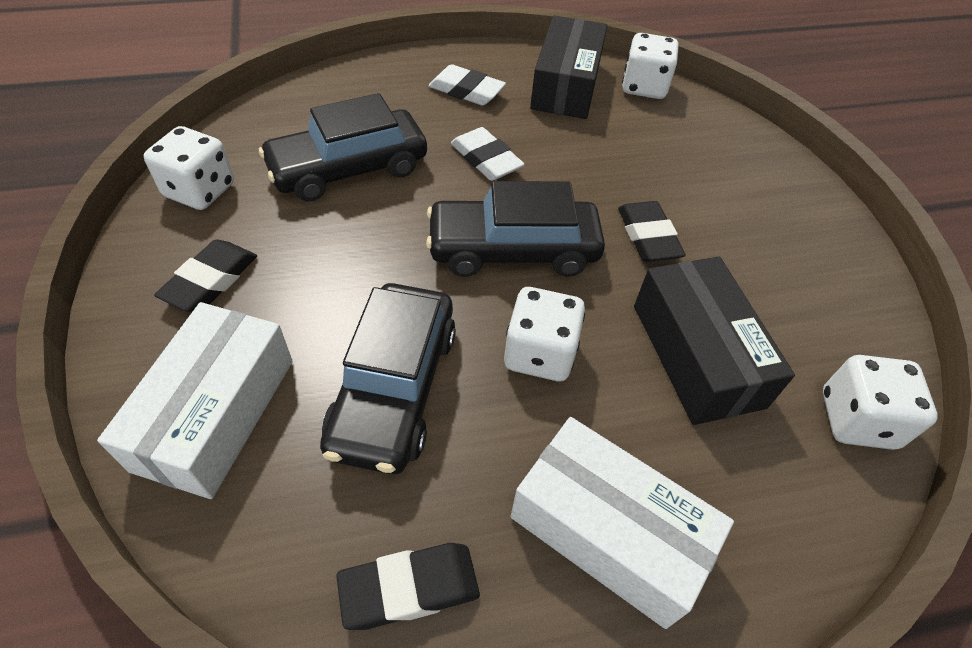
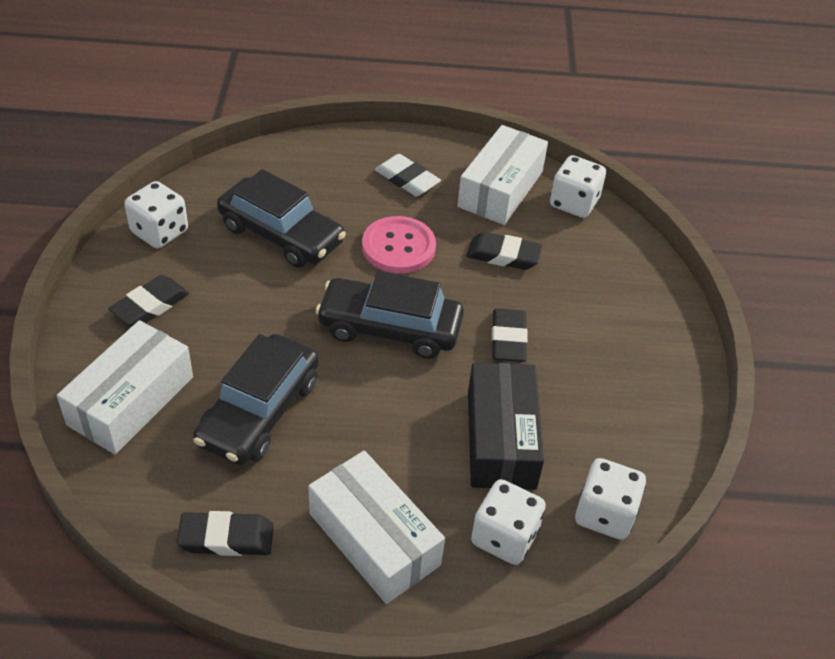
camera: 15 degrees right, 5 degrees down
black car [259,93,427,202] -> black car turned 135 degrees counterclockwise [217,169,346,268]
white eraser [451,127,525,181] -> pink button [362,216,436,273]
white dice [504,287,585,381] -> white dice moved to [471,479,546,565]
black box [530,15,607,119] -> white box [458,125,548,225]
none -> black eraser [467,232,542,270]

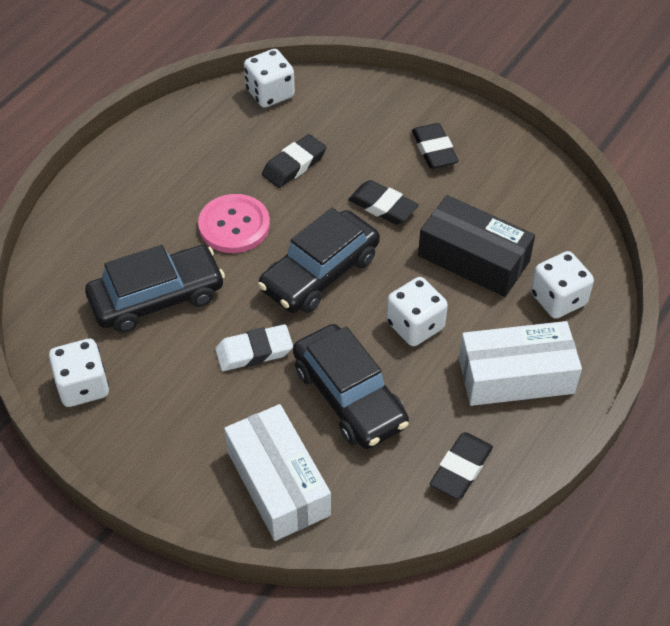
camera: 55 degrees left, 5 degrees up
black eraser [109,275,189,326] -> black eraser moved to [412,123,458,169]
white eraser [375,154,441,196] -> white eraser moved to [215,324,293,371]
white box [458,125,548,225] -> none
white dice [575,458,646,540] -> white dice moved to [386,277,448,346]

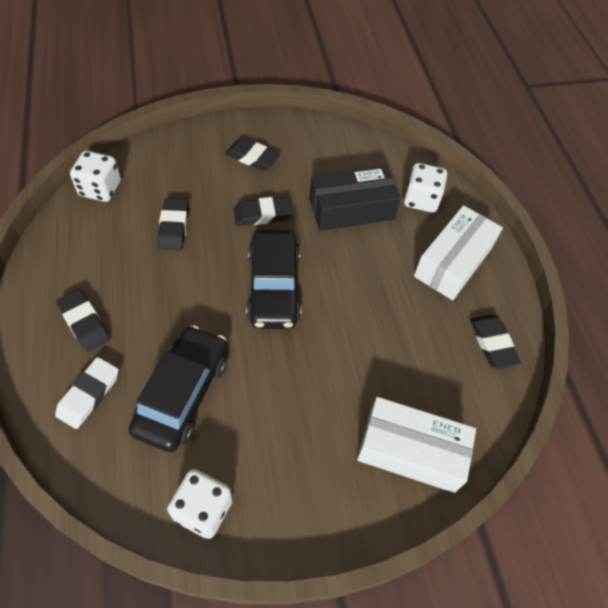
camera: 50 degrees left, 5 degrees up
pink button [198,194,270,253] -> none
white eraser [215,324,293,371] -> white eraser moved to [55,357,119,429]
black car [293,324,409,449] -> none
white dice [386,277,448,346] -> none
none -> black eraser [56,289,110,352]

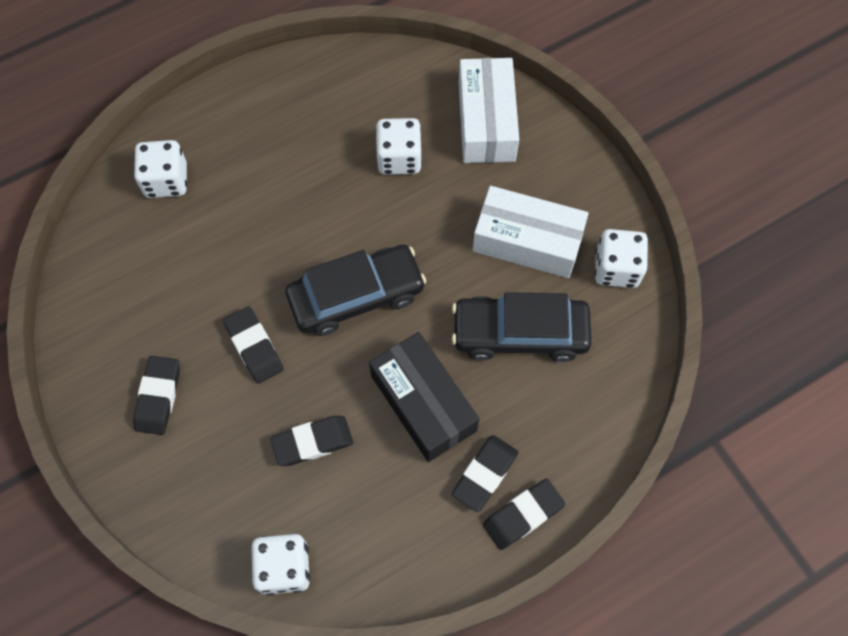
camera: 105 degrees left, 10 degrees up
white eraser [55,357,119,429] -> none
black box [309,166,401,231] -> black box moved to [369,332,479,462]
white box [414,205,503,300] -> white box moved to [473,186,589,278]
black eraser [470,315,521,369] -> black eraser moved to [483,479,565,550]
none -> white dice [375,118,422,175]

